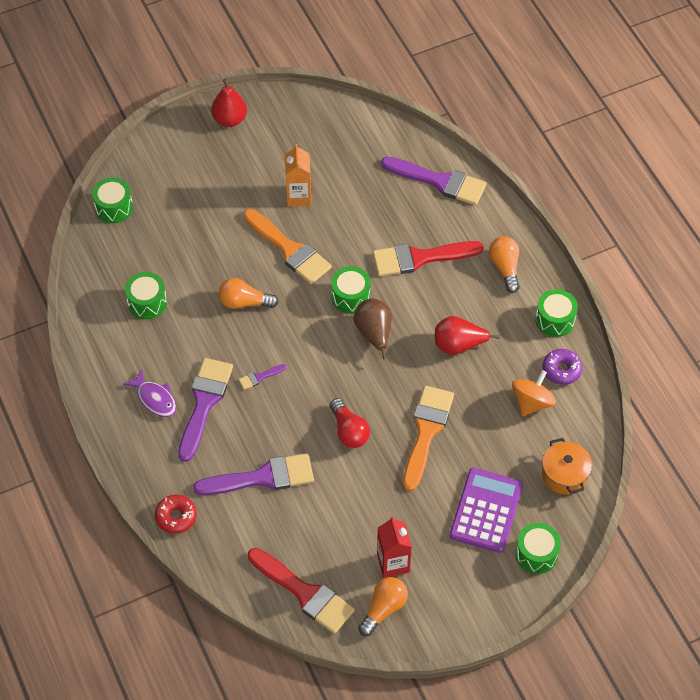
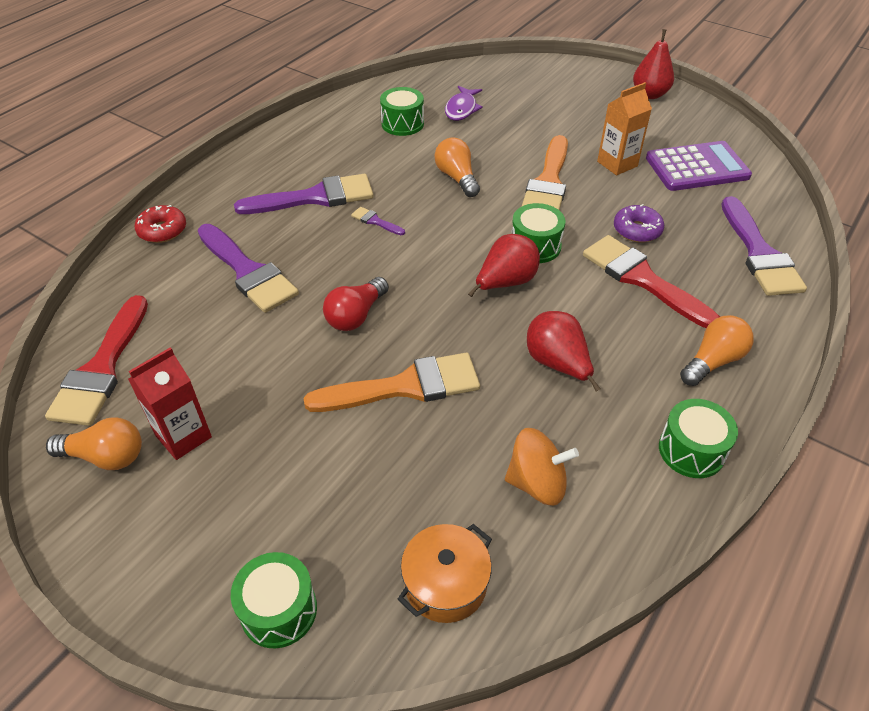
camera: 60 degrees right, 10 degrees down
green drum [92,177,133,223] -> none
purple fish [123,370,176,417] -> purple fish moved to [445,86,483,121]
brown pear [354,299,392,359] -> red pear [468,234,540,297]
purple calculator [450,468,523,553] -> purple calculator moved to [646,141,752,191]
purple donut [543,349,582,385] -> purple donut moved to [614,204,664,243]

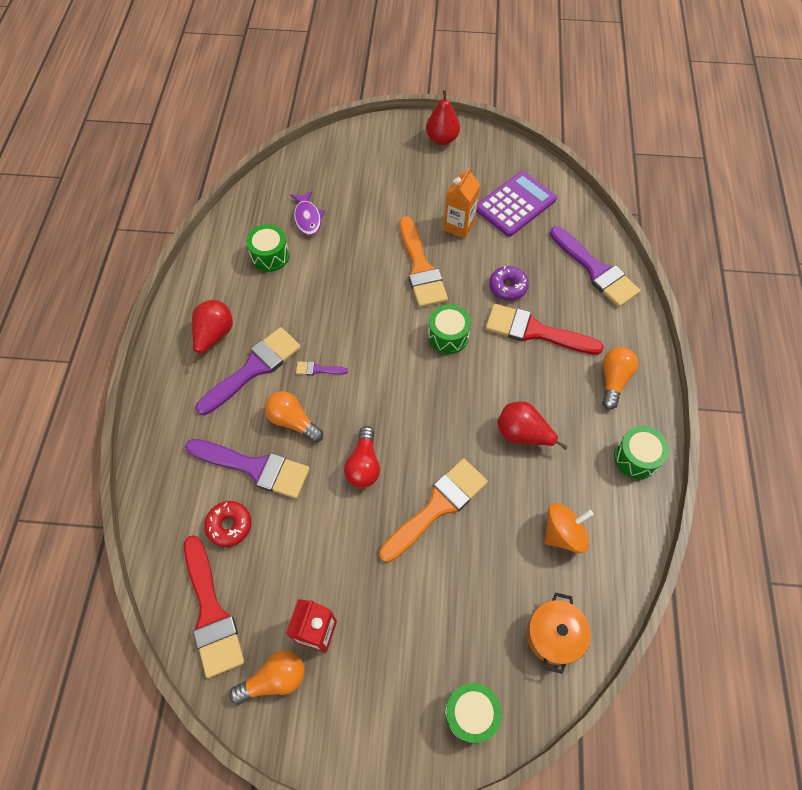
camera: 30 degrees left, 15 degrees up
red donut [135,205,186,243] -> red donut moved to [204,501,252,547]
orange light bulb [435,137,480,197] -> orange light bulb moved to [265,391,323,443]
red pear [468,234,540,297] -> red pear moved to [192,300,233,364]

